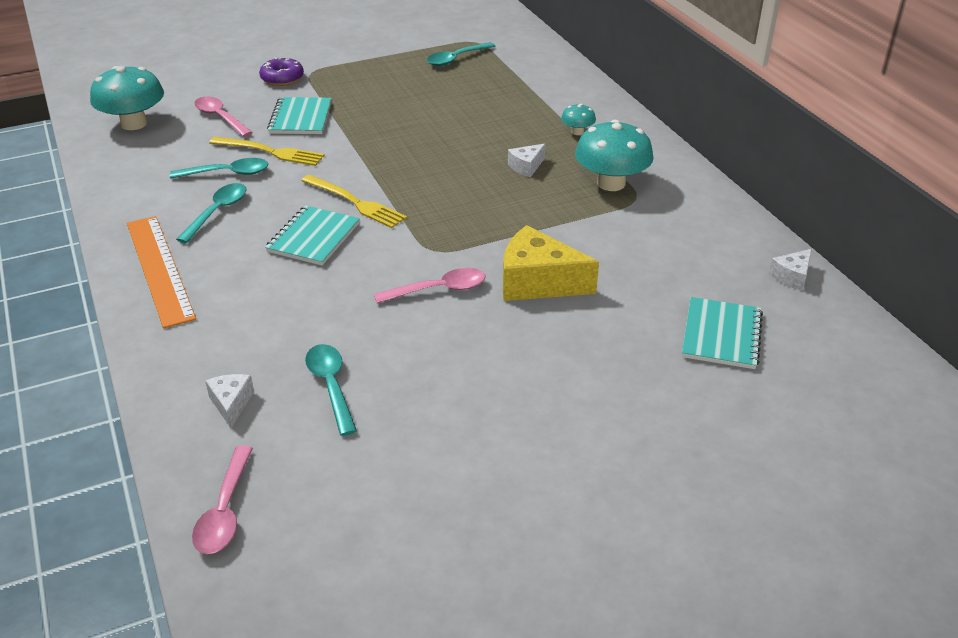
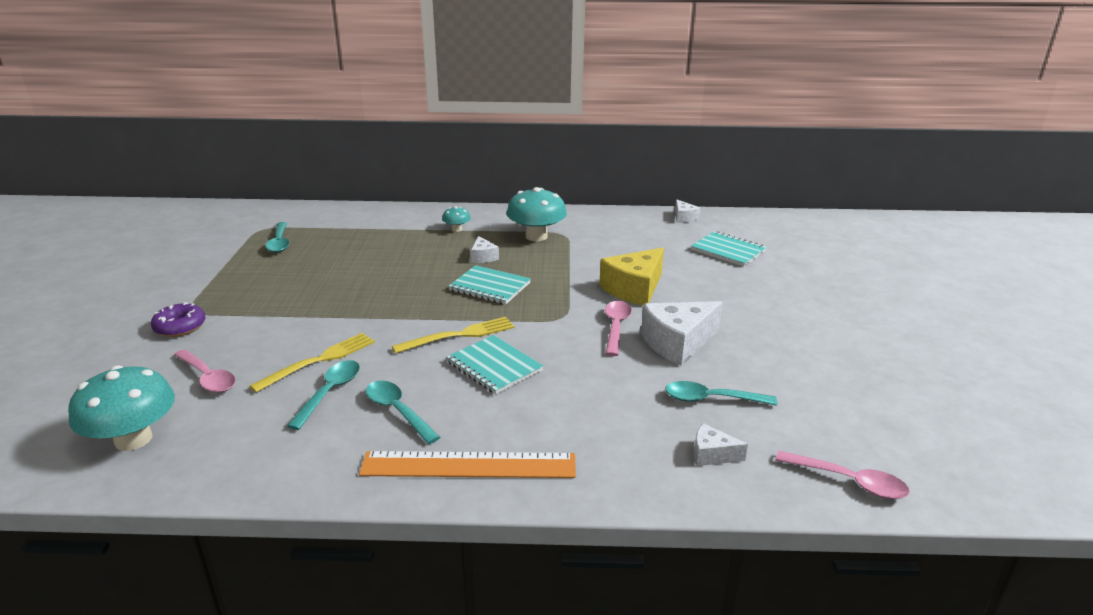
camera: 65 degrees left, 10 degrees down
pink spoon [194,96,253,137] -> pink spoon turned 120 degrees counterclockwise [174,349,236,393]
turquoise notebook [267,97,332,134] -> turquoise notebook moved to [448,265,531,305]
none -> white cheese [641,301,723,366]

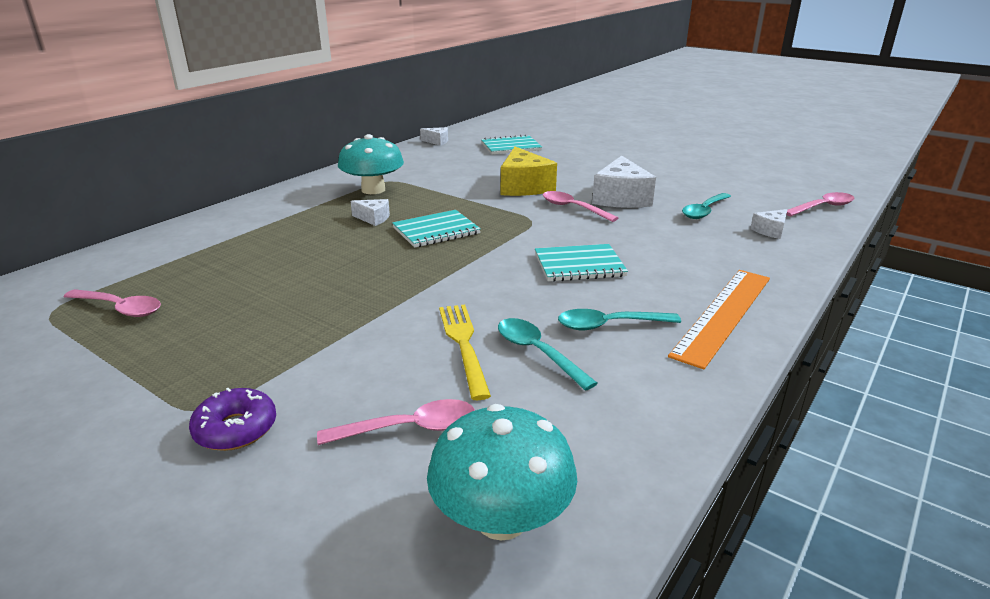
camera: 55 degrees left, 0 degrees up
turquoise spoon [265,222,289,253] -> pink spoon [64,289,161,317]
yellow fork [392,317,514,354] -> none
turquoise mushroom [442,206,471,232] -> none

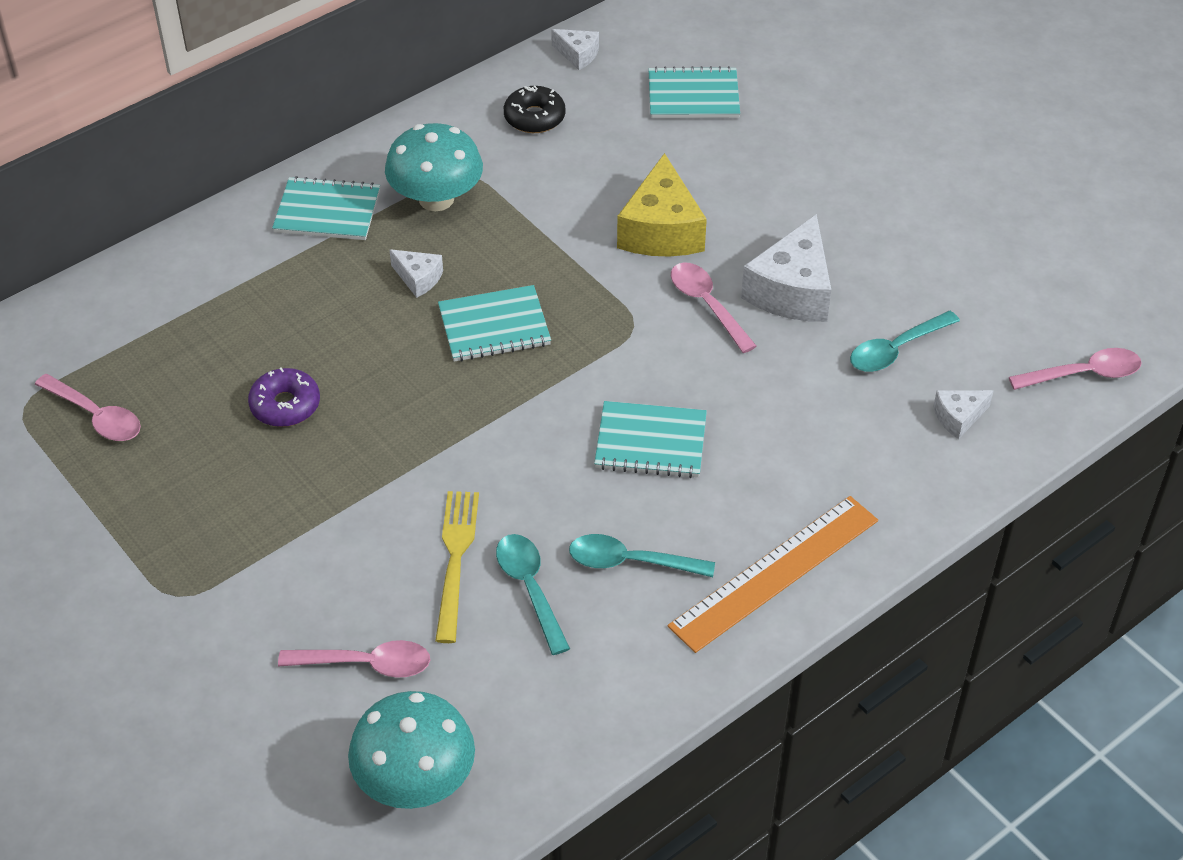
camera: 15 degrees right, 20 degrees up
purple donut [189,388,276,451] -> purple donut moved to [248,367,320,427]
none -> turquoise notebook [272,176,380,240]
none -> black donut [504,86,565,133]

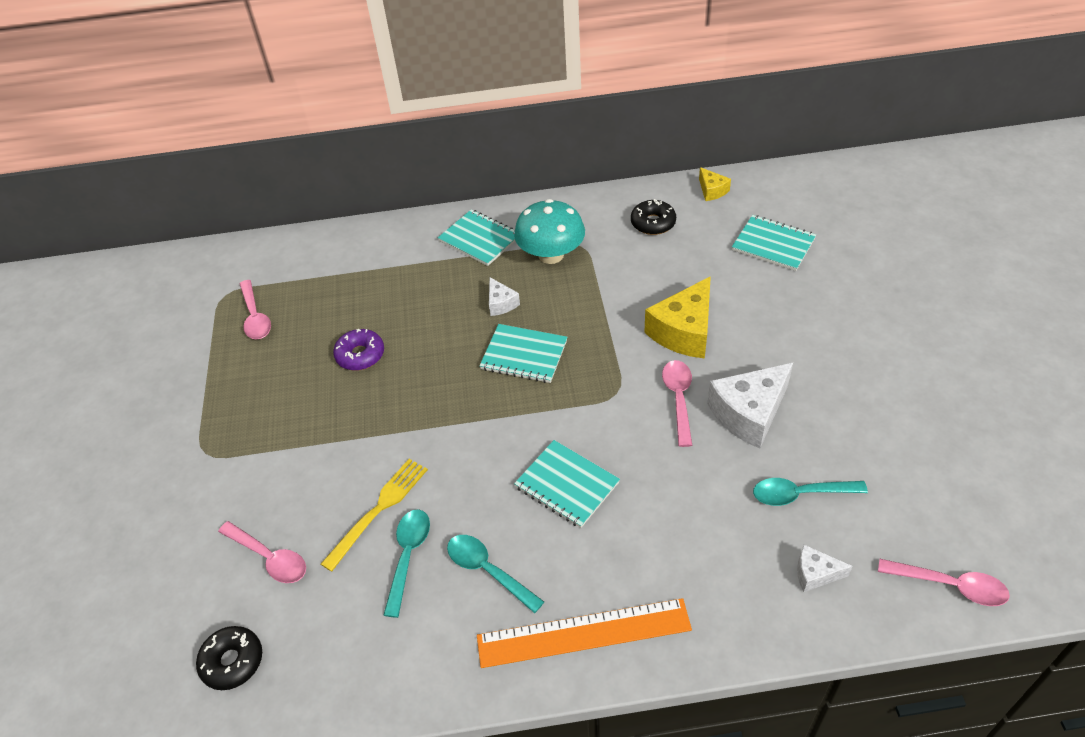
camera: 35 degrees right, 0 degrees up
turquoise mushroom [348,691,475,809] -> black donut [196,626,262,690]
white cheese [551,29,599,70] -> yellow cheese [699,167,731,201]

